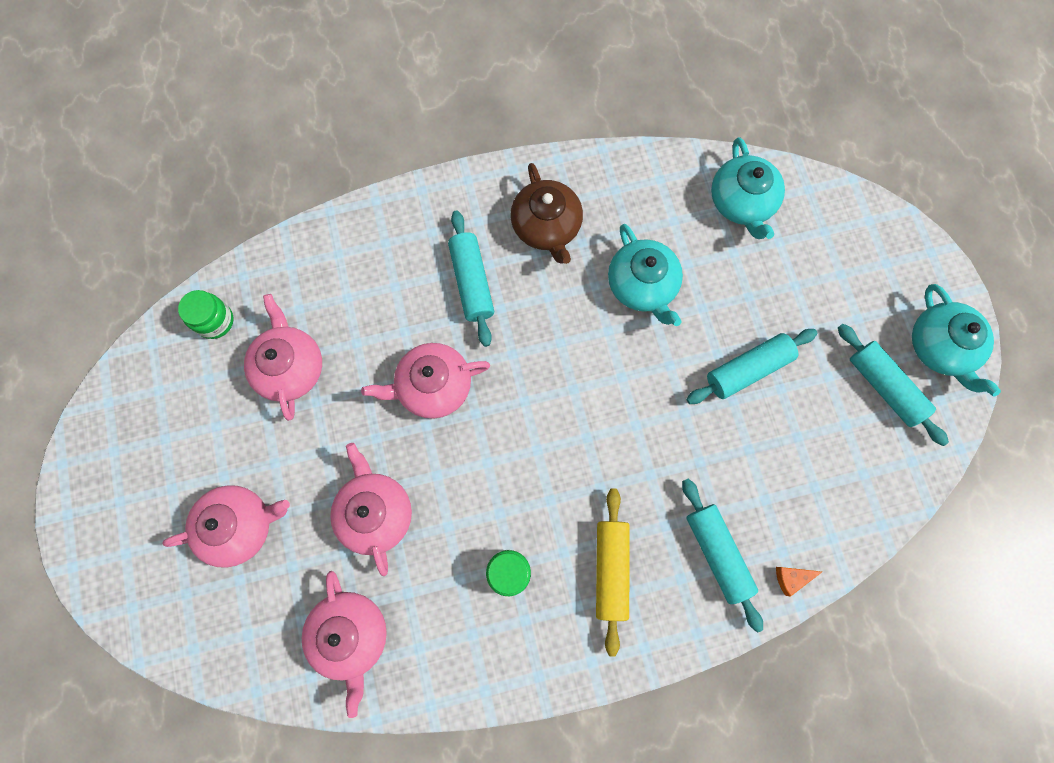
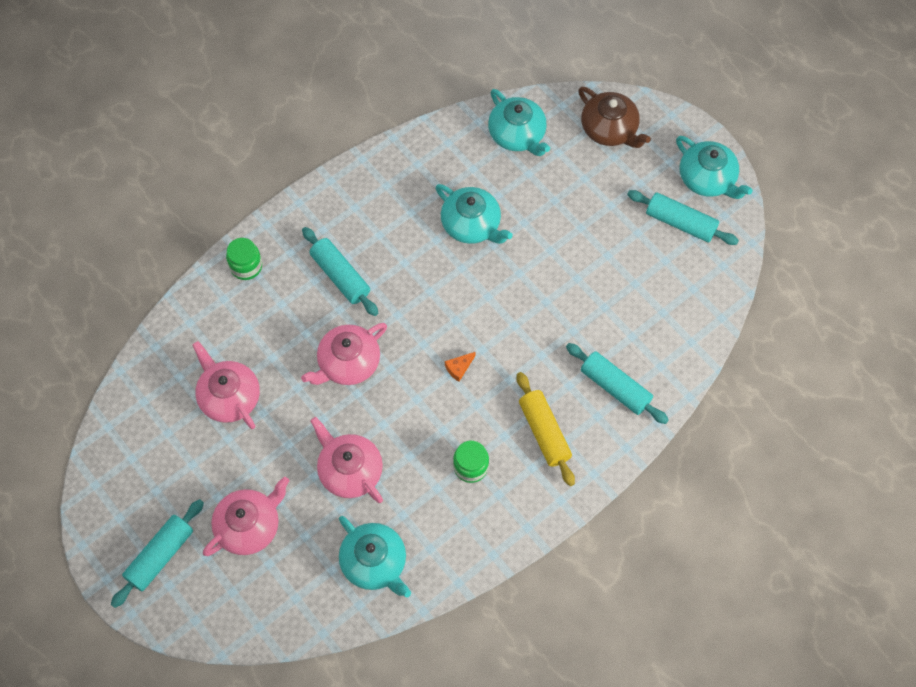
camera: 25 degrees left, 10 degrees down
green jar [178,290,233,339] -> green jar moved to [226,238,262,280]
pink teapot [302,571,387,718] -> turquoise teapot [339,516,411,598]
brown teapot [510,163,583,264] -> brown teapot moved to [578,87,651,148]
turquoise rolling pin [686,329,817,404] -> turquoise rolling pin moved to [111,499,204,608]
orange cheese [776,567,822,597] -> orange cheese moved to [445,352,475,382]

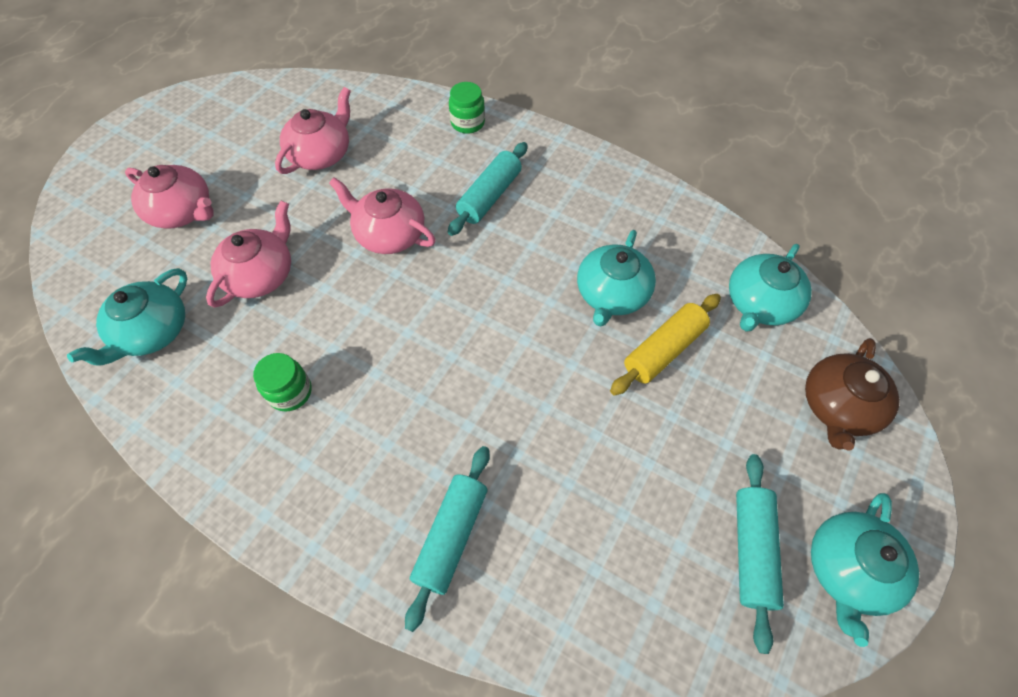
camera: 70 degrees right, 5 degrees down
turquoise rolling pin [111,499,204,608] -> none
orange cheese [445,352,475,382] -> none
yellow rolling pin [517,372,575,486] -> yellow rolling pin moved to [610,294,721,396]

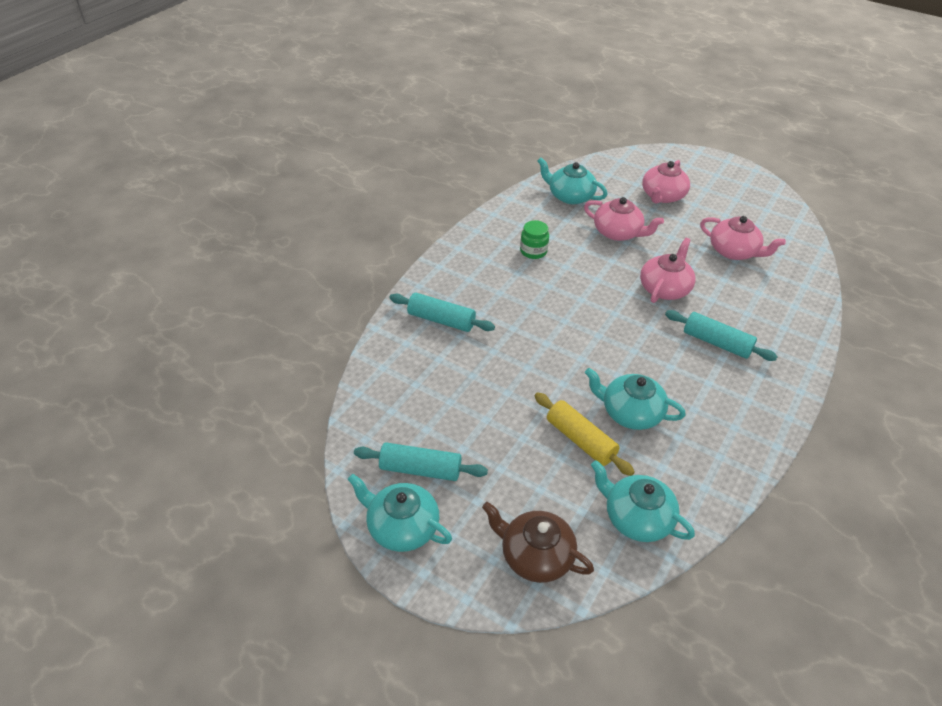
camera: 90 degrees right, 15 degrees down
green jar [449,82,485,134] -> none

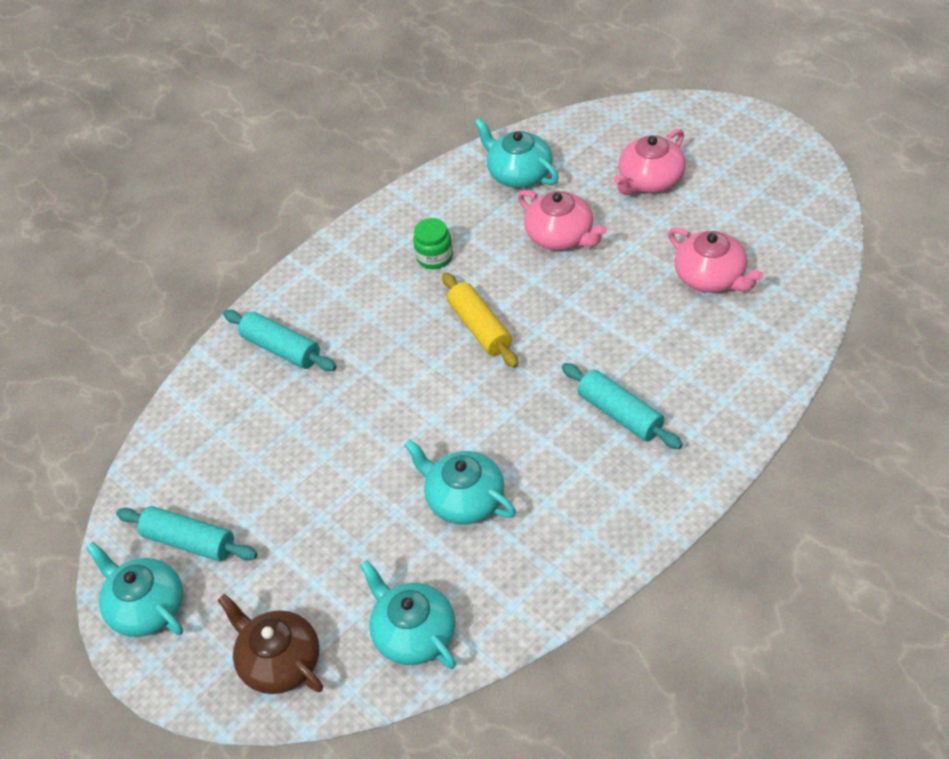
camera: 20 degrees right, 5 degrees up
yellow rolling pin [535,392,635,476] -> yellow rolling pin moved to [442,272,518,368]
pink teapot [640,238,695,303] -> none

